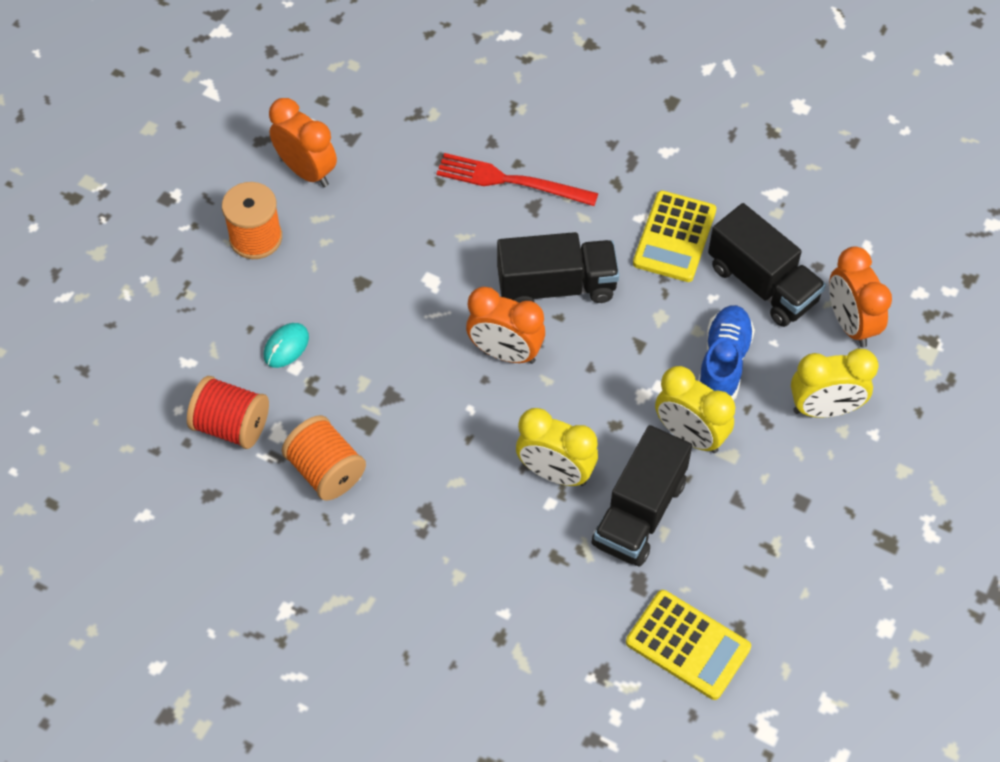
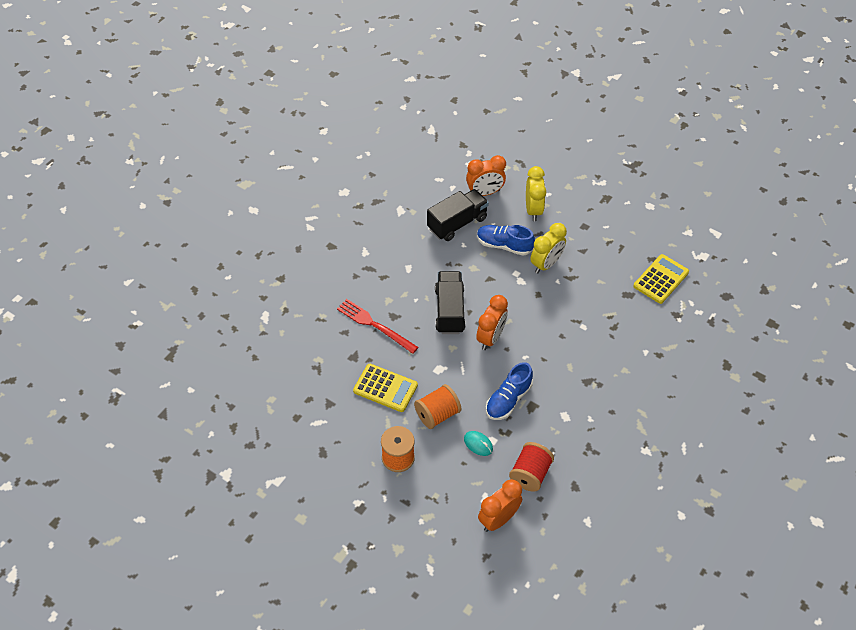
camera: 85 degrees left, 5 degrees down
orange clock [269,98,337,187] -> orange clock moved to [478,479,522,532]
orange spool [282,415,366,501] -> orange spool moved to [414,384,461,429]
red fork [436,153,598,206] -> red fork turned 105 degrees clockwise [337,299,418,354]
yellow clock [516,408,598,486] -> none
black truck [592,425,692,566] -> none
yellow calculator [633,191,716,282] -> yellow calculator moved to [353,364,418,412]
none -> blue shoe [486,362,533,420]

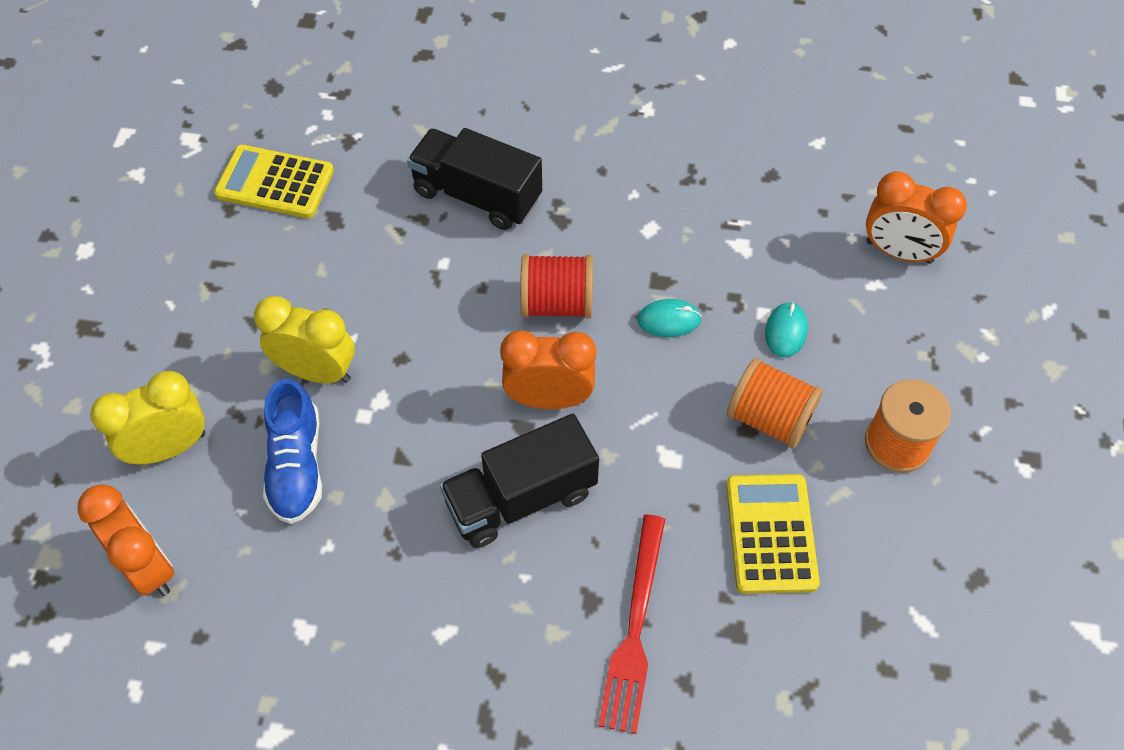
camera: 115 degrees left, 5 degrees up
black truck [427,189,489,241] -> black truck moved to [407,128,542,230]
blue shoe [486,362,533,420] -> turquoise mouse [637,299,702,337]
red spool [509,442,554,492] -> red spool moved to [520,254,593,319]

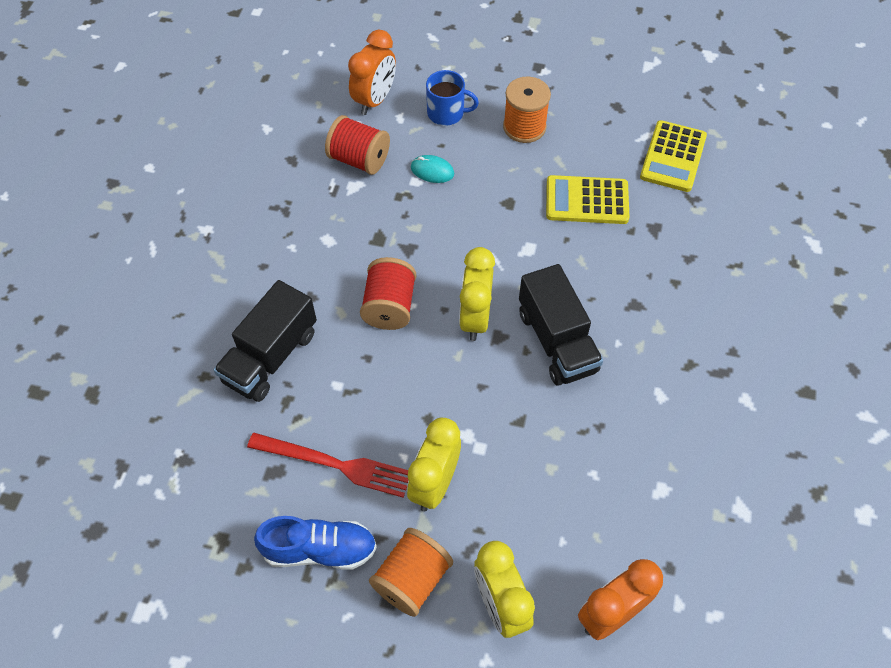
camera: 85 degrees left, 0 degrees up
yellow calculator [214,145,334,218] -> yellow calculator moved to [640,120,707,192]
blue shoe [263,379,322,524] -> blue shoe moved to [254,516,377,570]
orange clock [500,330,596,409] -> yellow clock [459,247,495,341]
red fork [598,514,665,734] -> red fork moved to [247,433,408,498]
turquoise mouse [637,299,702,337] -> none
orange spool [727,358,823,449] -> orange spool moved to [369,528,453,617]
none -> red spool [325,115,390,175]
none -> blue mug [426,70,479,126]

